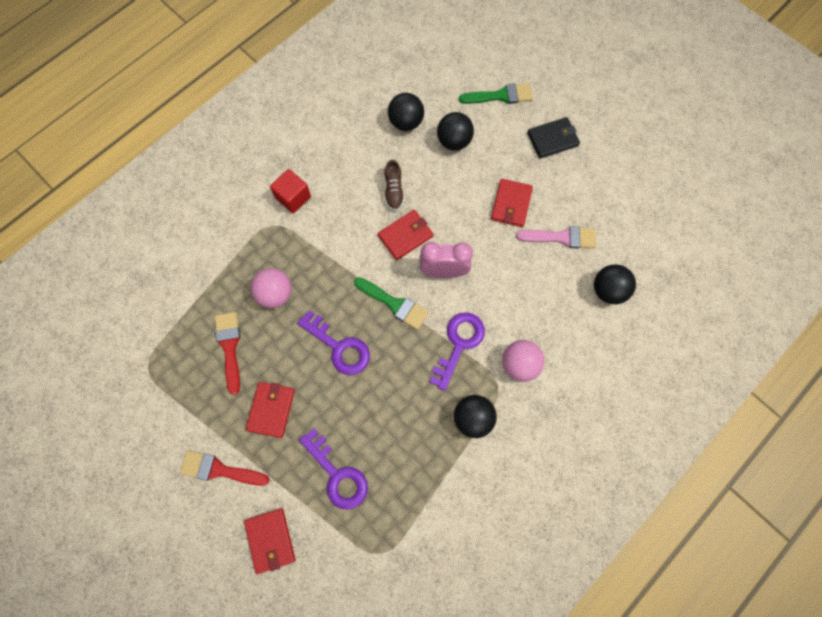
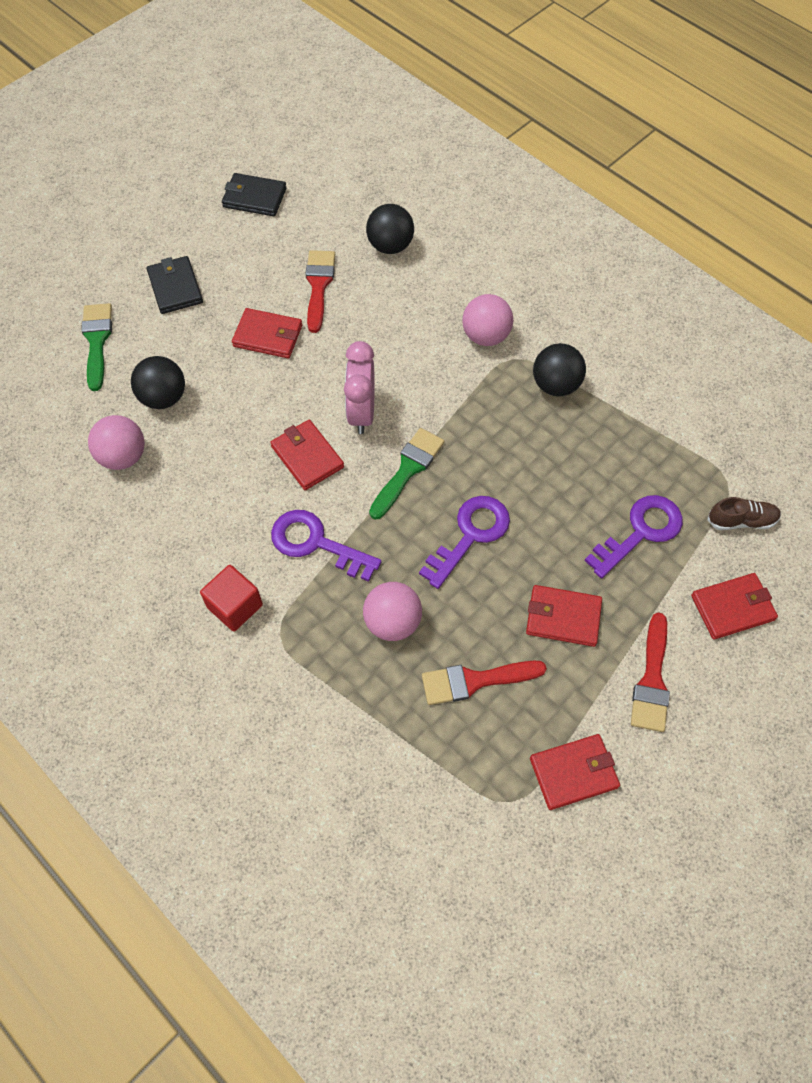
camera: 90 degrees left, 10 degrees down
brown shoe [385,160,404,211] -> brown shoe moved to [708,497,781,530]
black ball [388,93,424,131] -> pink ball [88,415,145,470]
purple key [429,312,485,391] -> purple key moved to [271,510,382,582]
pink brush [516,226,596,248] -> red brush [305,250,335,333]
none -> black wallet [222,173,287,216]
none -> red wallet [530,734,620,810]

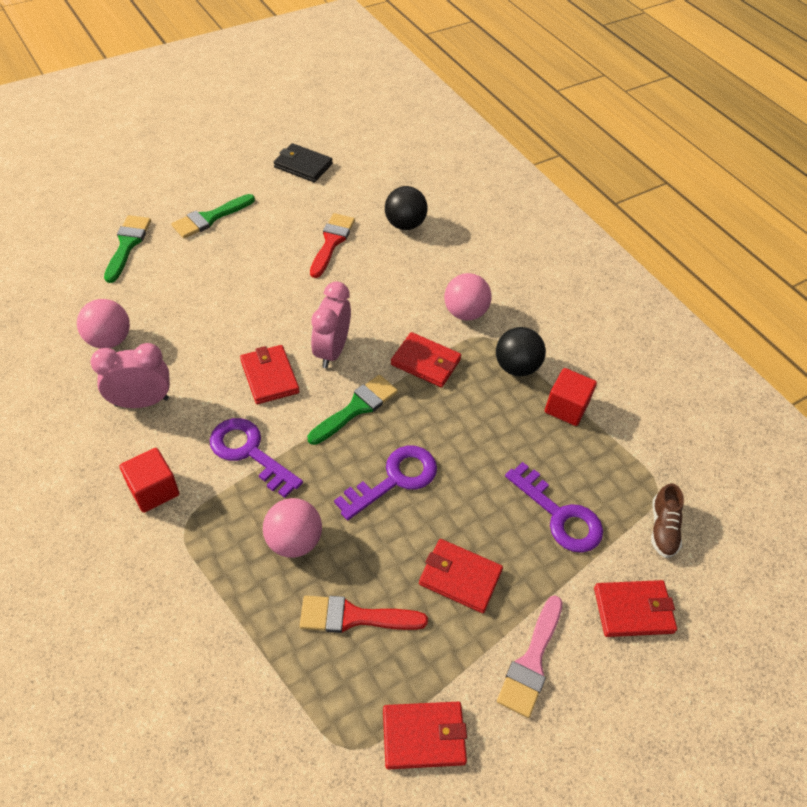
camera: 10 degrees right, 10 degrees down
black ball [131,356,185,409] -> none
black wallet [147,256,203,314] -> green brush [171,194,255,238]
red wallet [232,308,302,358] -> red wallet moved to [391,332,461,387]
purple key [585,495,683,578] -> purple key turned 75 degrees clockwise [505,462,603,553]
red brush [631,612,670,732] -> pink brush [497,596,563,718]
brown shoe [708,497,781,530] -> brown shoe turned 90 degrees clockwise [651,483,684,558]
none -> pink clock [90,343,170,408]
none -> red cube [545,368,597,426]

